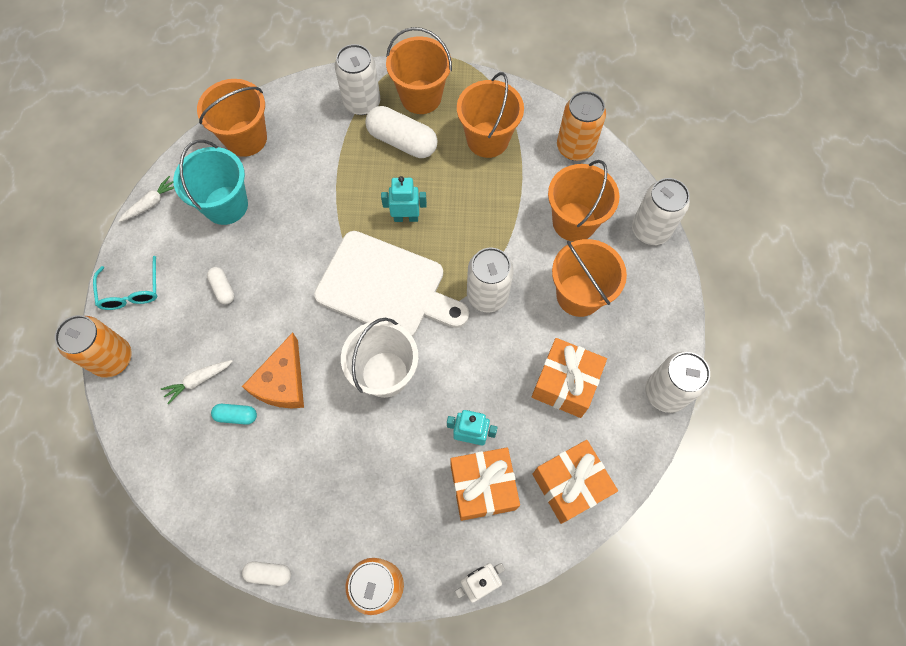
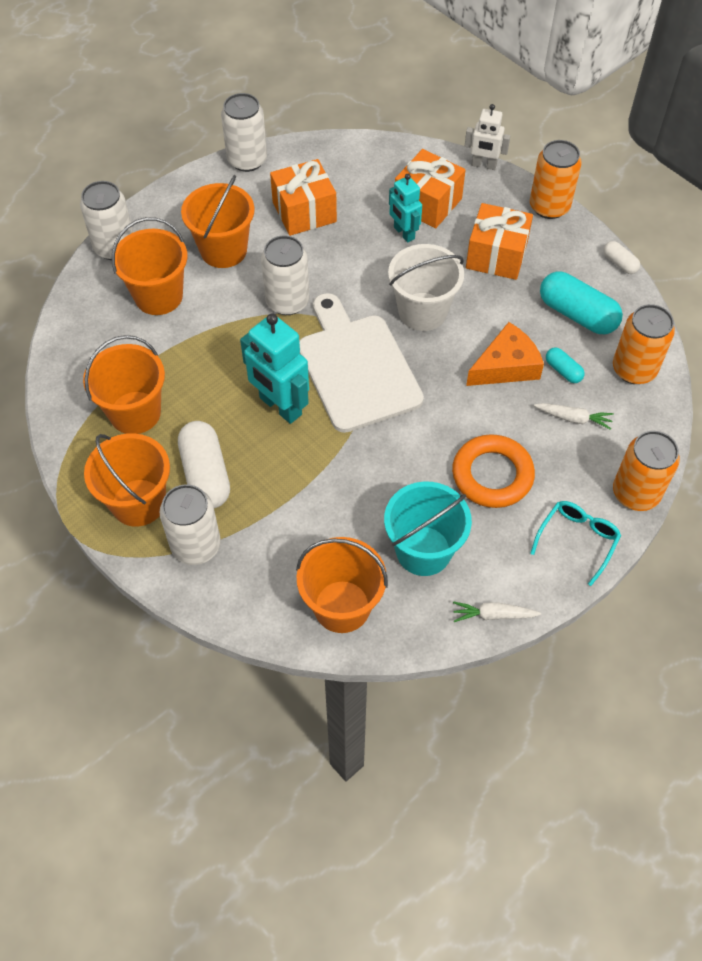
camera: 135 degrees left, 10 degrees down
white capsule [207,267,235,304] -> orange ring [452,434,535,508]
turquoise robot [381,176,427,222] -> turquoise robot [240,313,309,424], size x1.64
orange gift [533,440,618,524] -> orange gift moved to [466,203,533,280]
orange can [557,91,606,161] -> orange can moved to [613,304,675,384]
none -> turquoise capsule [540,271,623,334]

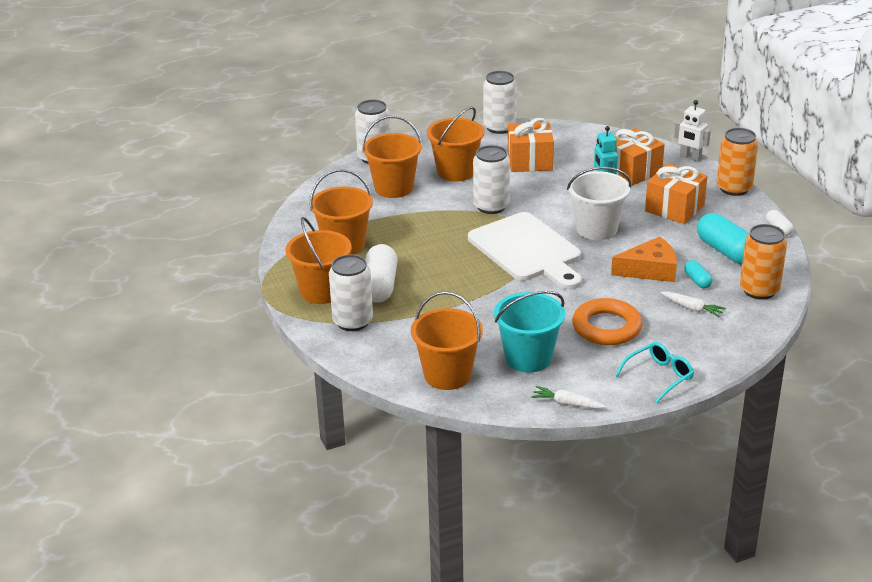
camera: 20 degrees right, 25 degrees down
turquoise robot [240,313,309,424] -> none
white cutting board [299,293,424,433] -> white cutting board turned 150 degrees clockwise [468,212,582,289]
orange can [613,431,680,511] -> none

